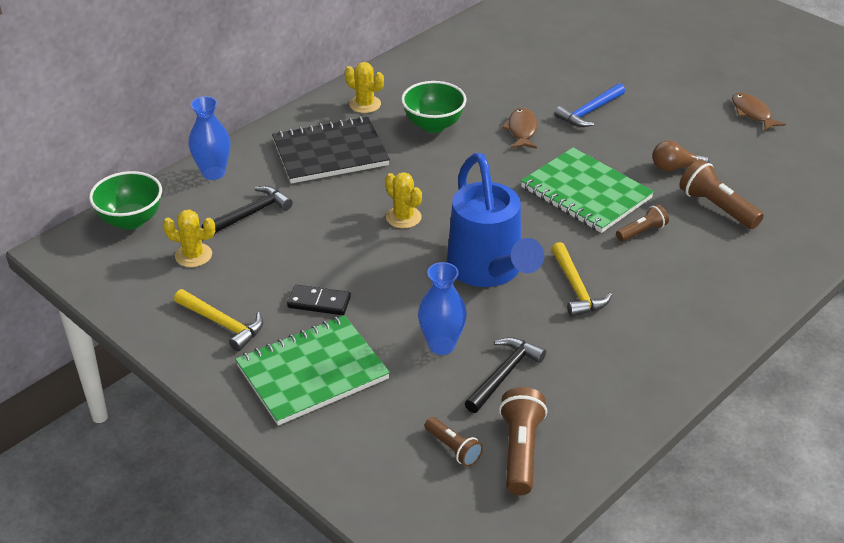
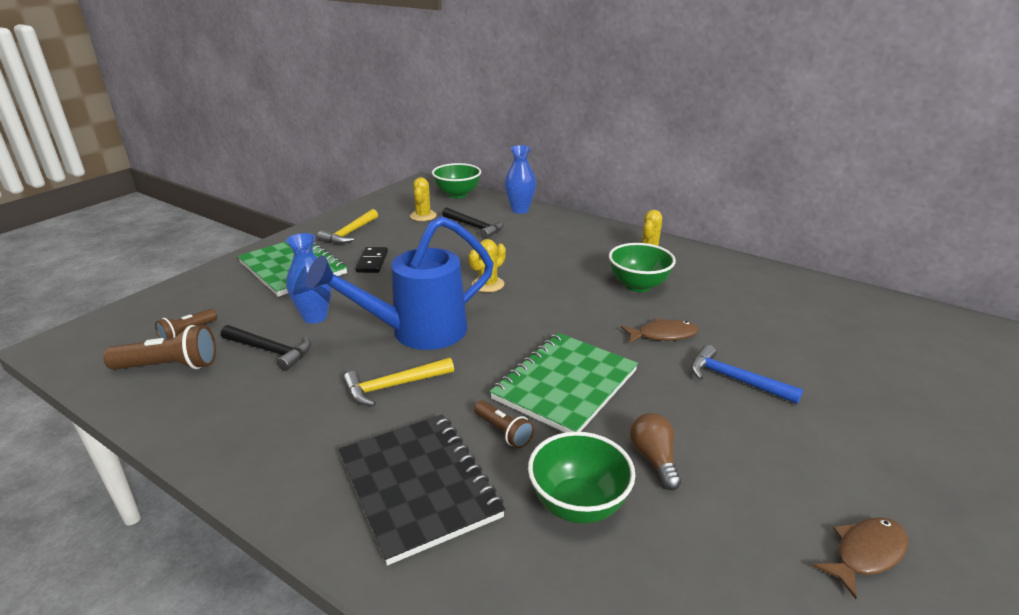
camera: 80 degrees right, 10 degrees down
black notebook [272,116,390,183] -> black notebook moved to [339,414,505,565]
brown flashlight [679,159,764,229] -> green bowl [528,431,635,524]

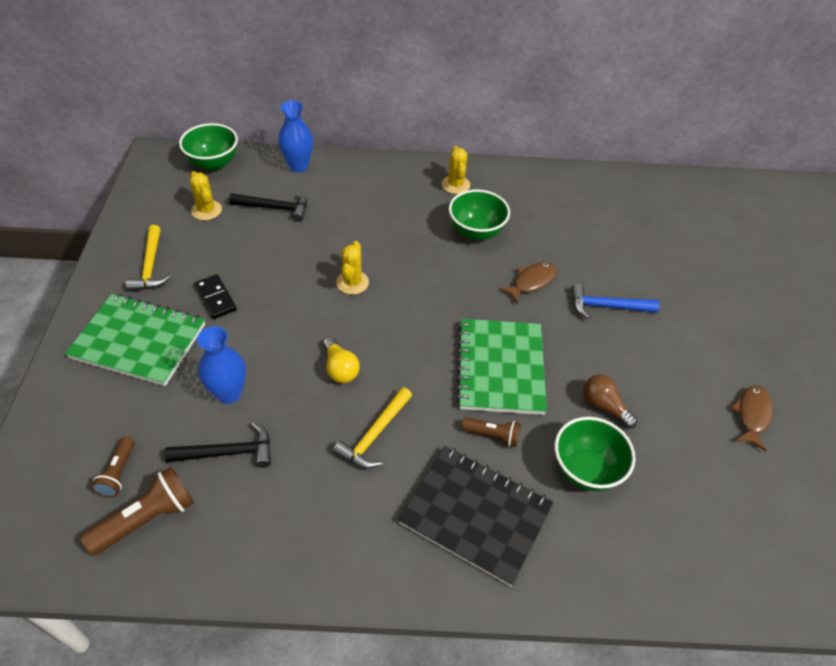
camera: 35 degrees left, 20 degrees up
blue watering can [306,216,494,350] -> yellow light bulb [323,337,360,383]

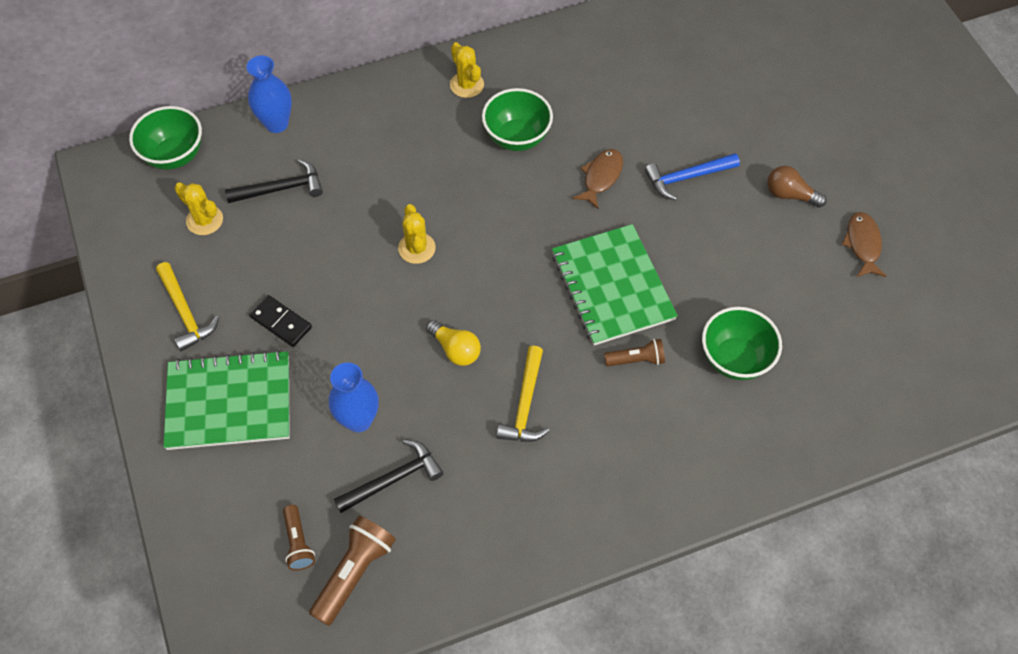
camera: 20 degrees left, 10 degrees up
black notebook [398,446,553,587] -> none
brown light bulb [583,375,637,428] -> brown light bulb moved to [767,166,827,208]

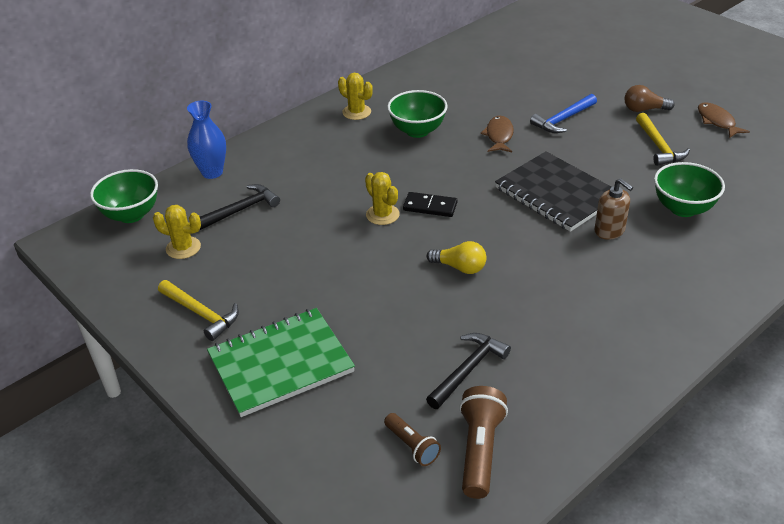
camera: 20 degrees left, 20 degrees down
black domino [249,295,312,347] -> black domino moved to [403,192,458,217]
blue vase [329,362,379,432] -> none
yellow hammer [496,346,549,442] -> yellow hammer moved to [636,113,690,166]
green notebook [552,224,678,345] -> black notebook [495,151,611,232]
brown flashlight [604,339,665,366] -> brown soap dispenser [595,178,633,240]

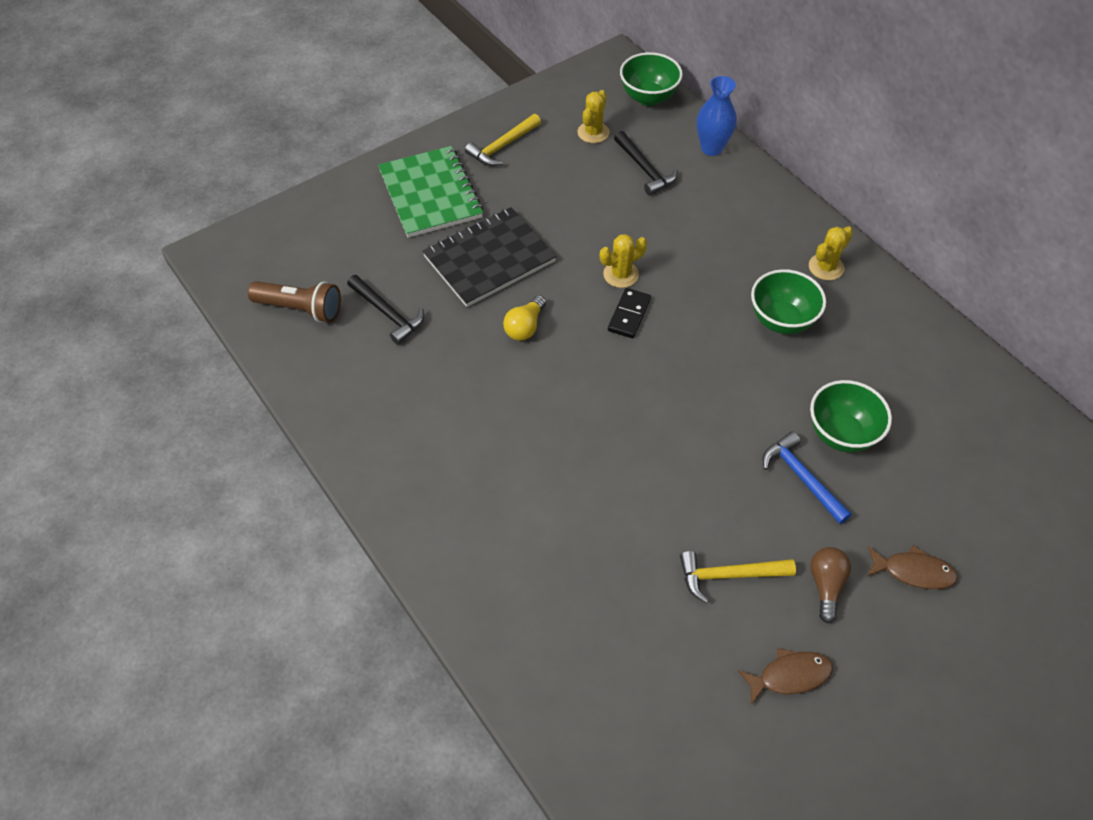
camera: 95 degrees right, 15 degrees up
brown flashlight [384,413,441,466] -> none
brown fish [481,116,514,152] -> brown fish moved to [867,545,958,589]
black notebook [495,151,611,232] -> black notebook moved to [423,207,557,307]
brown soap dispenser [595,178,633,240] -> none
green bowl [654,162,725,217] -> green bowl moved to [810,380,892,453]

